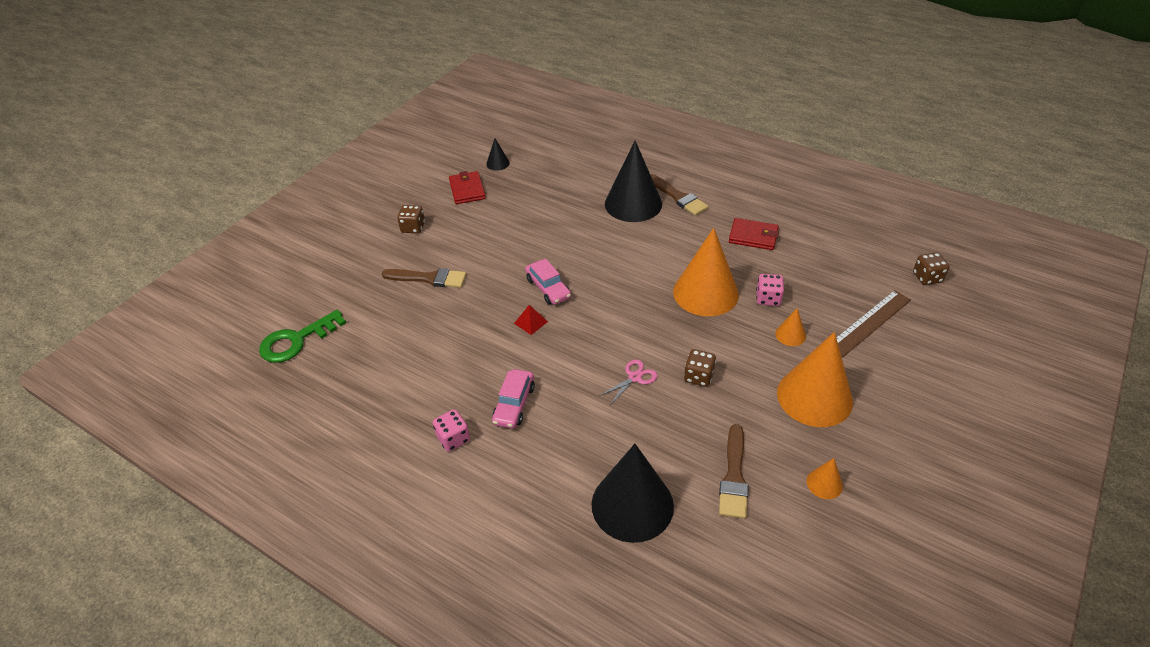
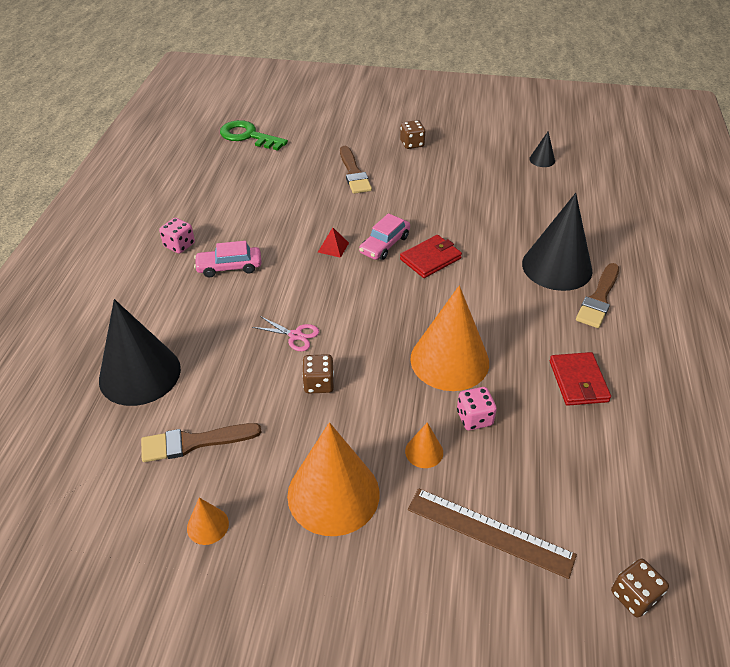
camera: 65 degrees right, 0 degrees up
red wallet [449,171,486,204] -> red wallet moved to [400,235,462,278]

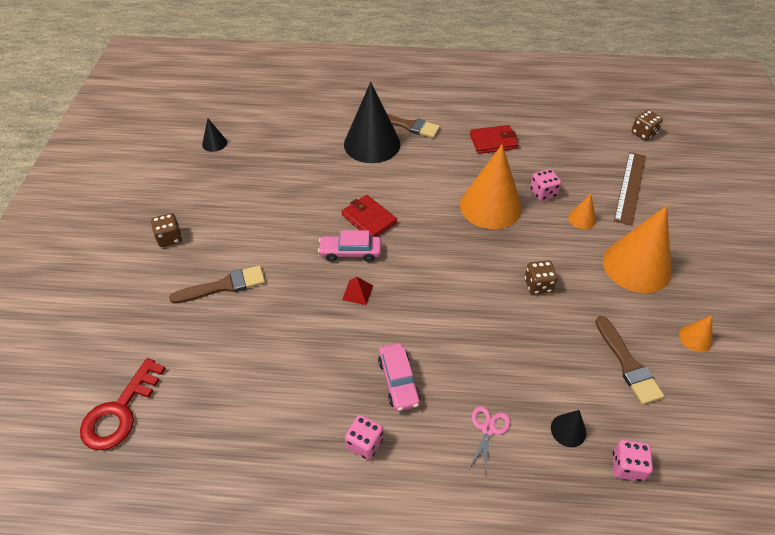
camera: 95 degrees left, 5 degrees up
black cone [99,299,181,406] -> black cone [551,410,587,447], size x0.44
green key [220,120,288,151] -> red key [80,358,166,450]
pink scissors [252,316,319,351] -> pink scissors moved to [468,406,511,474]
pink car [359,213,410,260] -> pink car turned 150 degrees clockwise [318,230,381,262]
none -> pink dice [613,439,653,482]

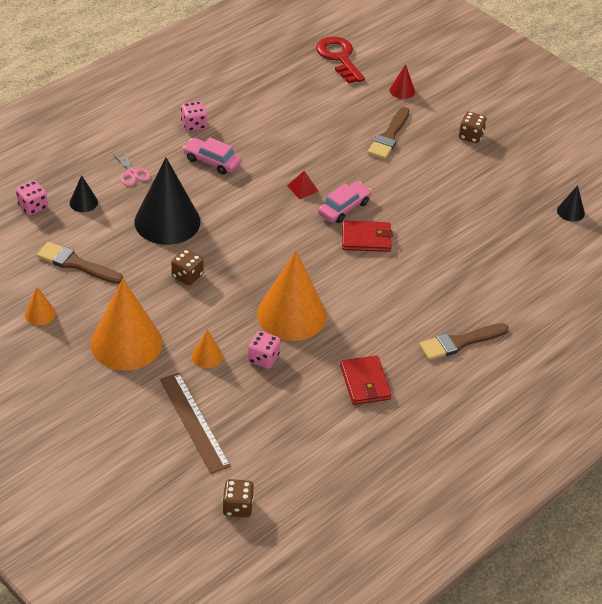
camera: 130 degrees right, 5 degrees down
black cone [344,82,400,163] -> black cone moved to [135,158,200,245]
red wallet [470,125,519,154] -> red wallet turned 45 degrees counterclockwise [340,355,392,405]
none -> red cone [390,64,415,99]

